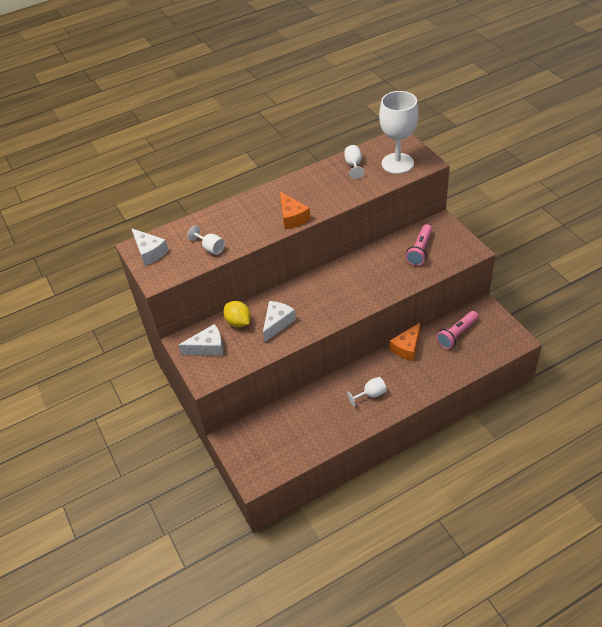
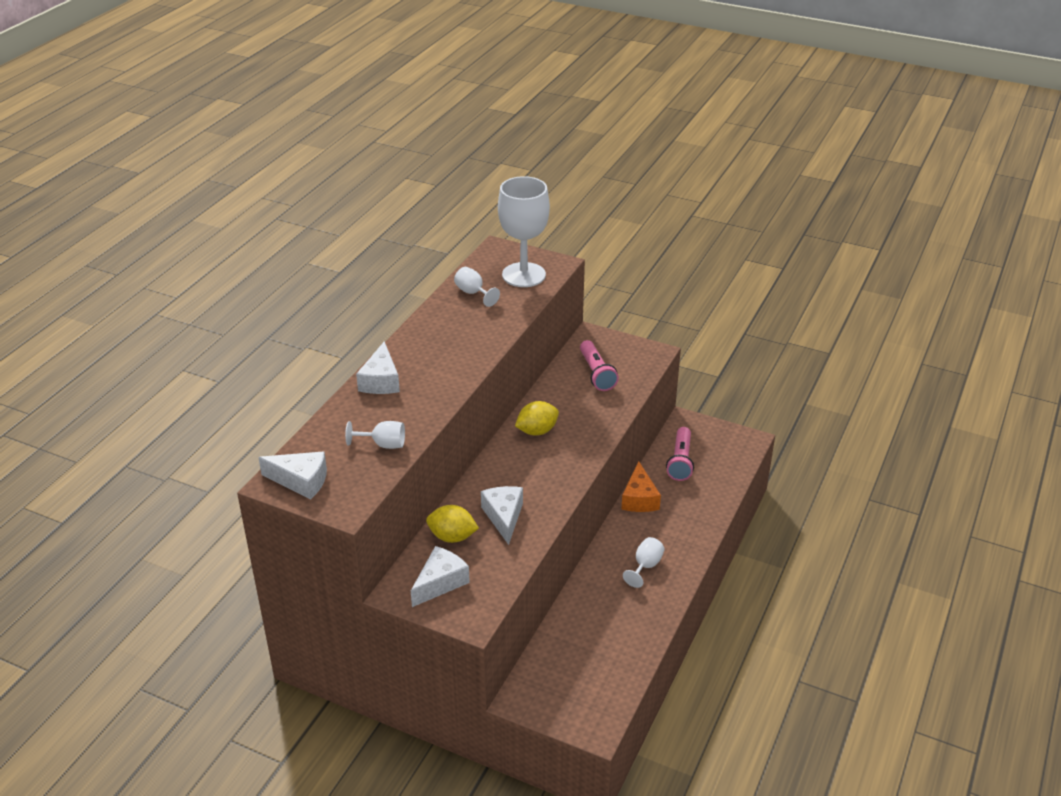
camera: 40 degrees left, 10 degrees down
orange cheese [280,192,311,229] -> none
none -> white cheese [356,341,400,394]
none -> yellow lemon [515,401,559,436]

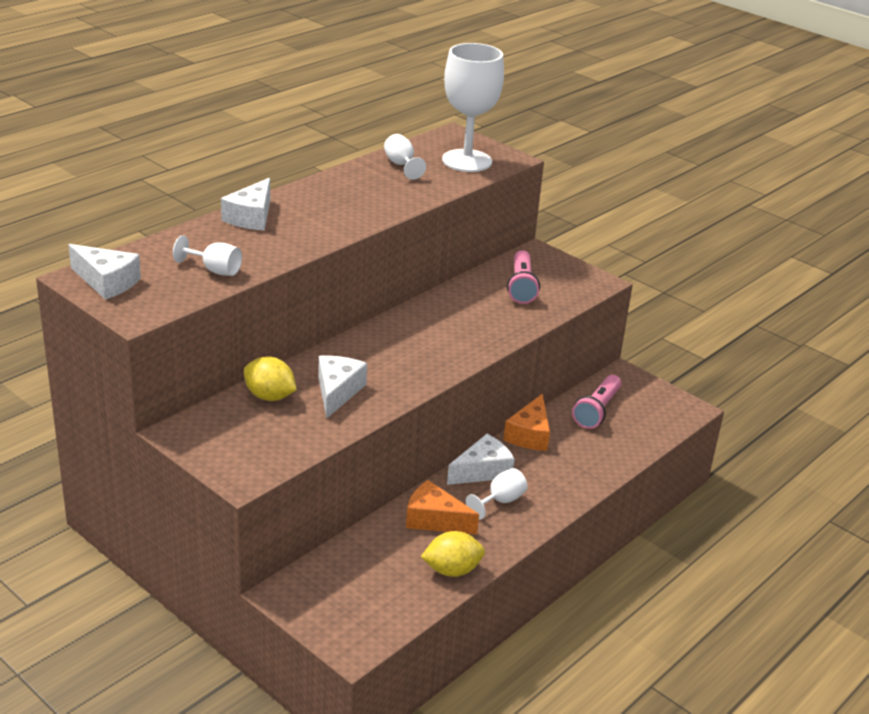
camera: 15 degrees right, 5 degrees down
white cheese [411,546,470,607] -> white cheese moved to [447,434,515,485]
yellow lemon [515,401,559,436] -> yellow lemon moved to [421,531,485,577]
none -> orange cheese [406,480,479,535]

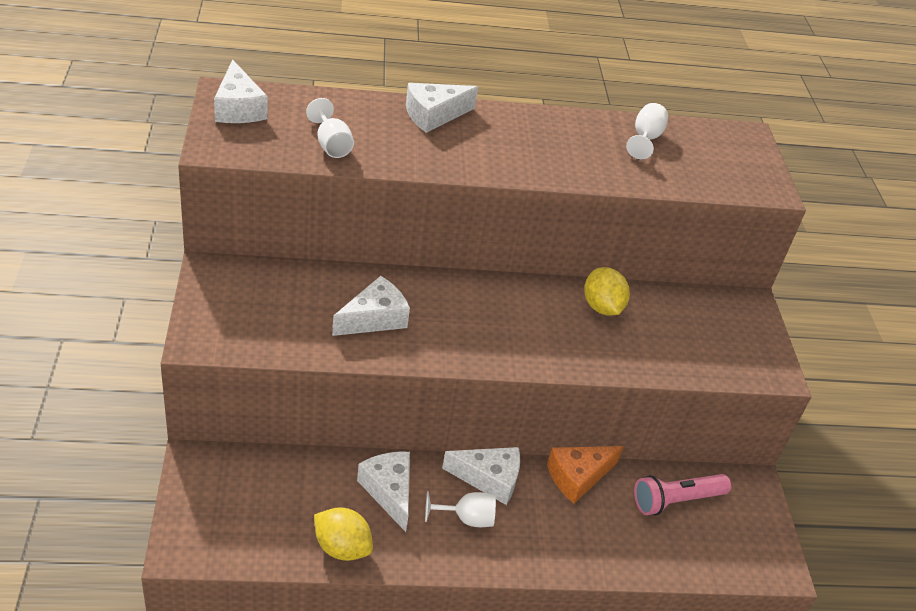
camera: 40 degrees right, 10 degrees up
yellow lemon [244,357,297,401] -> yellow lemon moved to [584,267,630,315]
orange cheese [406,480,479,535] -> white cheese [357,452,410,532]
white goblet [442,43,504,172] -> none
pink flashlight [507,250,540,304] -> none

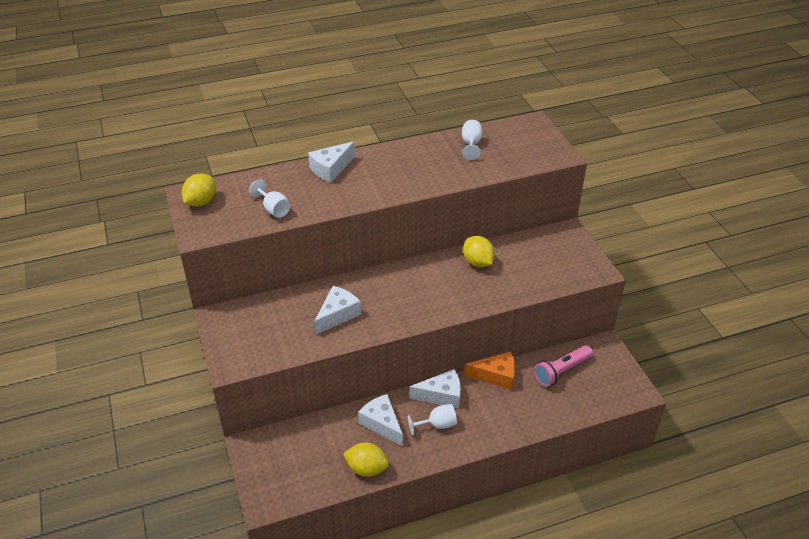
camera: 10 degrees left, 0 degrees up
white cheese [214,59,268,123] -> yellow lemon [182,173,216,207]
orange cheese [547,446,623,503] -> orange cheese turned 135 degrees counterclockwise [465,351,516,390]

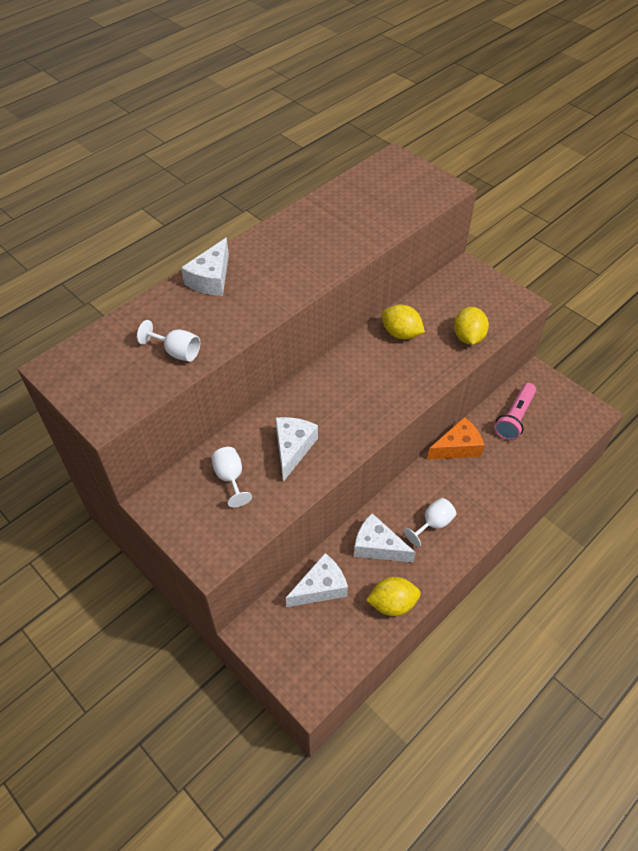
camera: 25 degrees left, 10 degrees up
yellow lemon [182,173,216,207] -> yellow lemon moved to [454,307,489,345]
white cheese [409,369,461,408] -> white cheese moved to [286,553,348,607]
white goblet [462,120,483,160] -> white goblet moved to [211,447,252,507]

